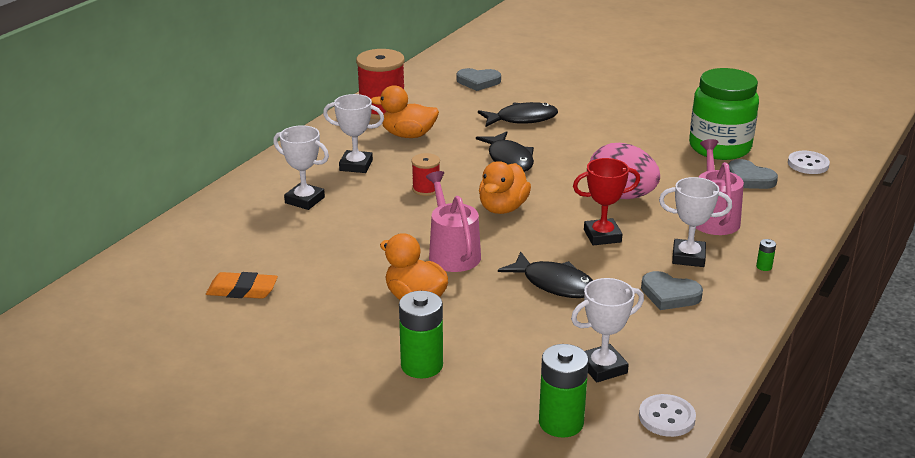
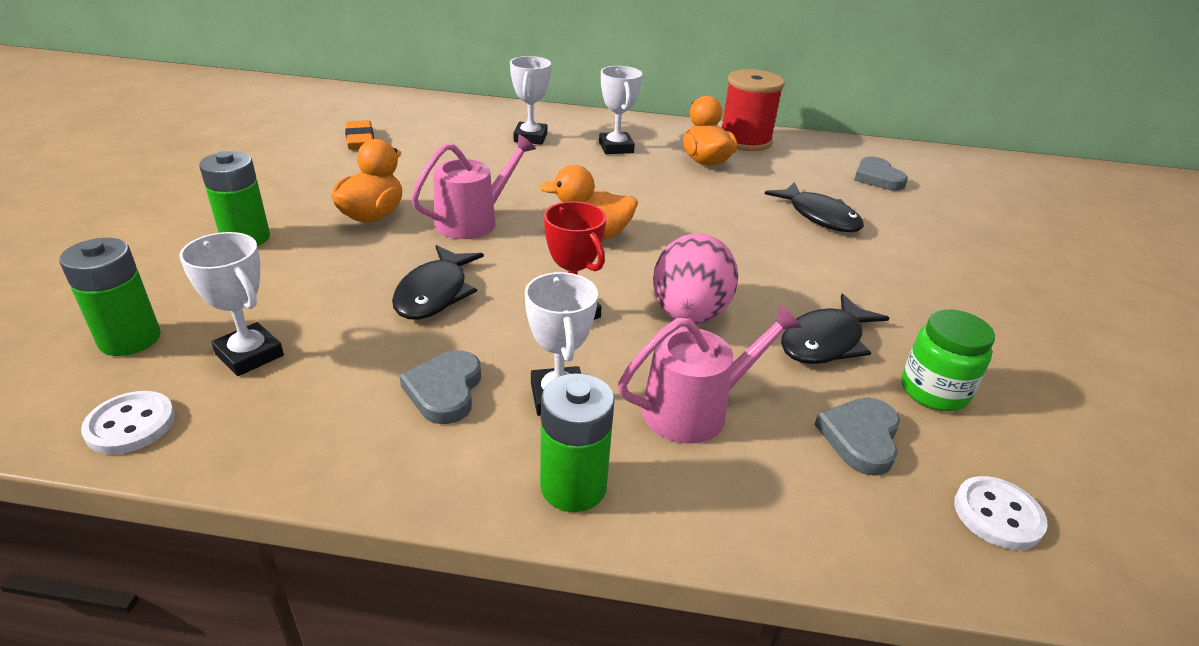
camera: 65 degrees right, 5 degrees up
red spool [411,153,440,196] -> none
black fish [476,131,534,172] -> black fish moved to [781,293,889,364]
green jar [689,68,759,160] -> green jar [902,309,995,411], size x0.61
green battery [756,239,776,271] -> green battery [540,373,615,512], size x2.39

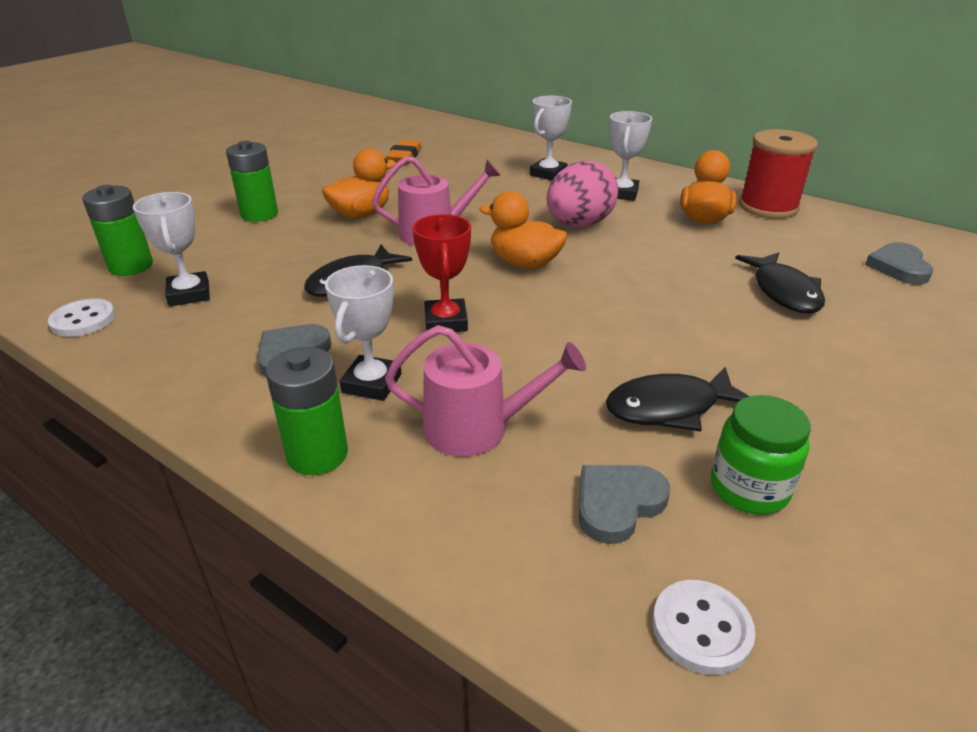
camera: 30 degrees right, 0 degrees up
pink egg [653,234,738,324] -> pink egg moved to [547,161,618,227]

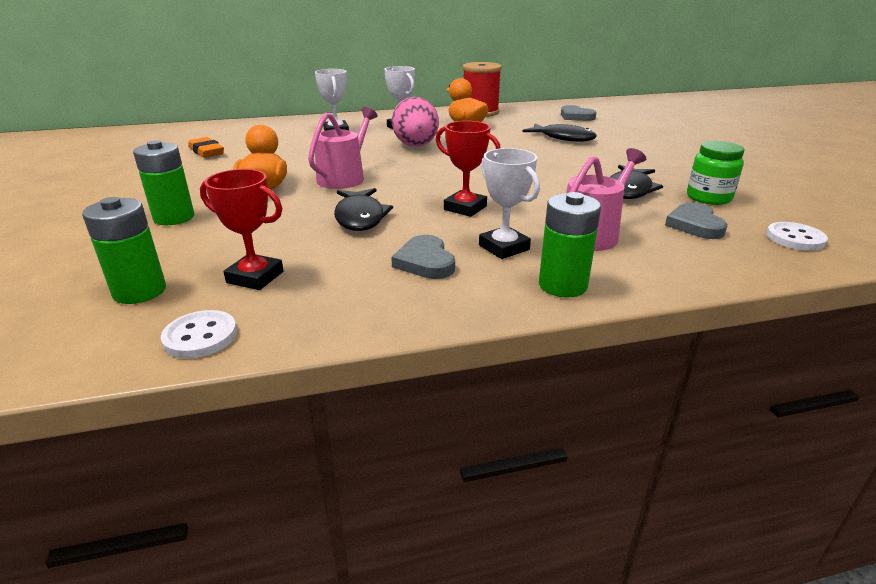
camera: 50 degrees left, 5 degrees down
white trophy [133,192,210,306] -> red trophy [200,169,284,290]
orange duck [479,191,568,269] -> none

